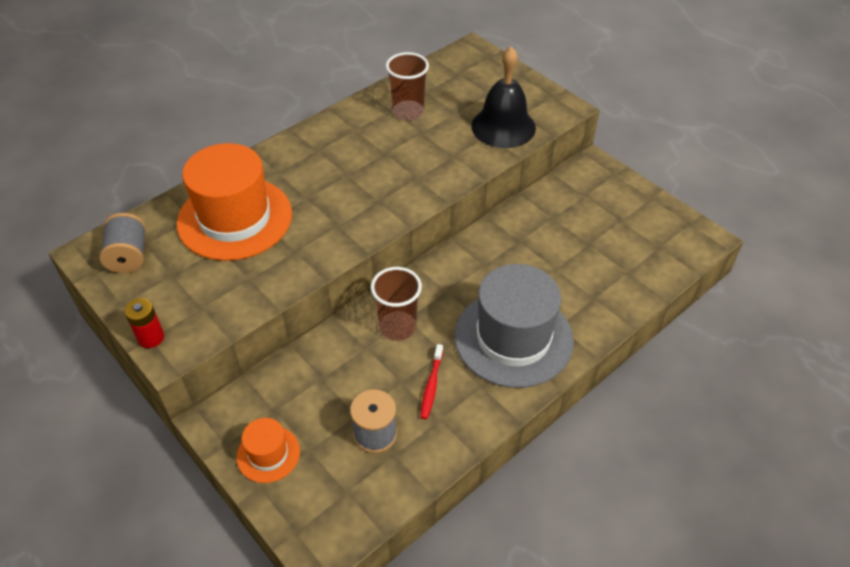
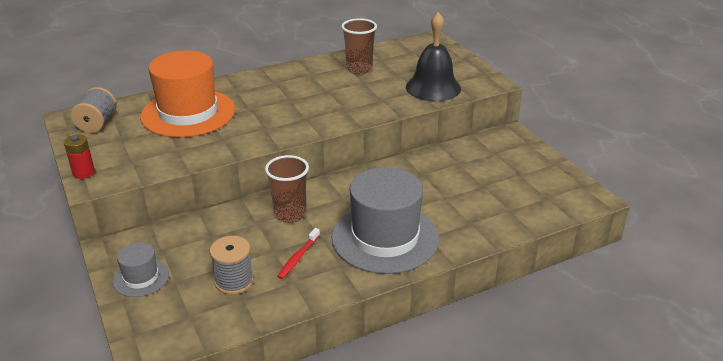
camera: 15 degrees right, 15 degrees down
orange hat [237,418,300,483] -> grey hat [113,242,169,297]

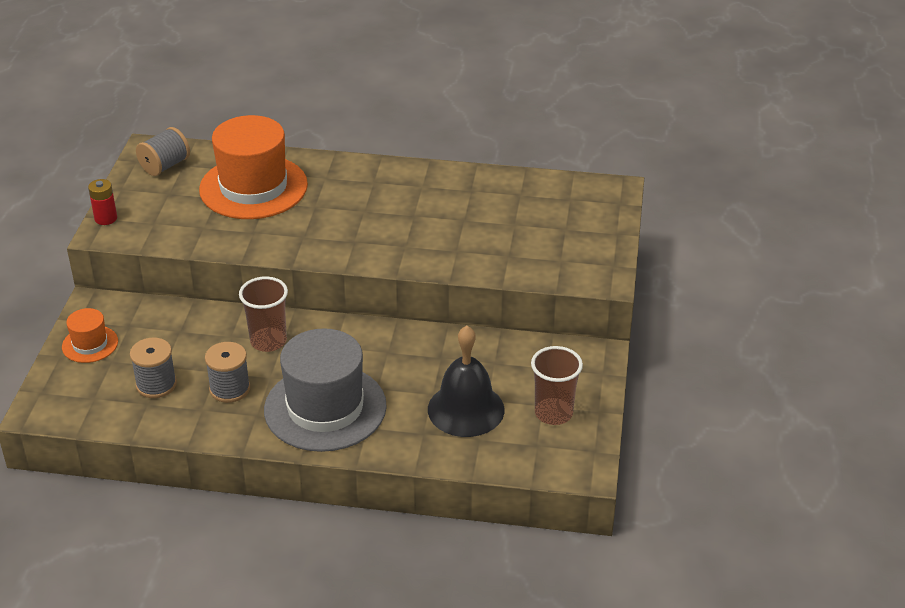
camera: 35 degrees right, 5 degrees up
grey hat [113,242,169,297] -> orange hat [62,308,118,363]
red toothbrush [277,228,320,279] -> grey spool [205,342,250,403]
brown cup [342,18,377,75] -> brown cup moved to [531,346,583,425]
black bell [406,12,461,101] -> black bell moved to [428,326,505,437]

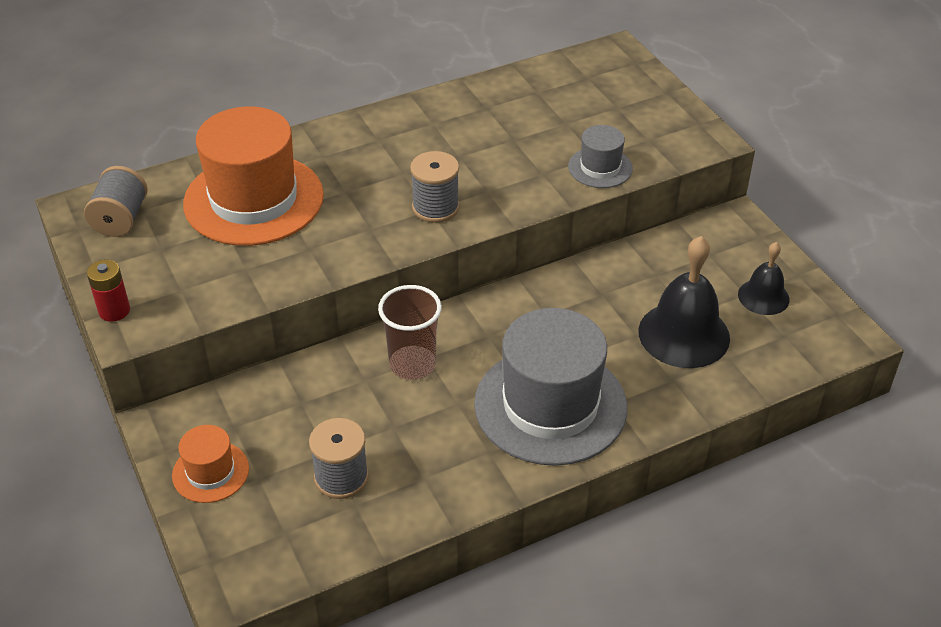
camera: 35 degrees left, 5 degrees up
grey spool [205,342,250,403] -> grey spool moved to [410,151,460,223]
brown cup [531,346,583,425] -> black bell [738,242,790,315]
none -> grey hat [568,125,633,188]

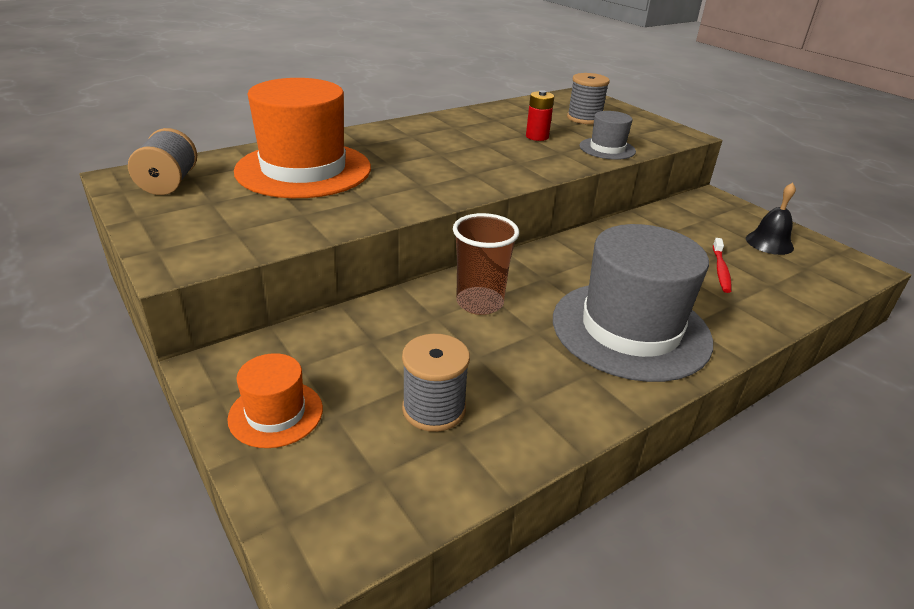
camera: 10 degrees left, 10 degrees down
red battery [87,260,130,322] -> red battery moved to [526,90,554,141]
grey spool [410,151,460,223] -> grey spool moved to [567,73,610,124]
black bell [638,236,730,368] -> red toothbrush [713,238,731,293]

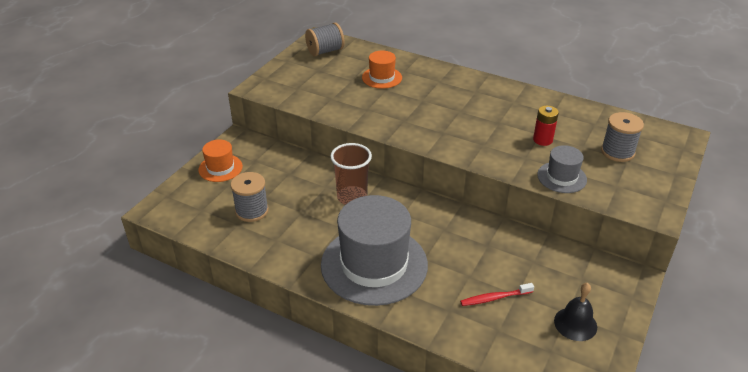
camera: 65 degrees right, 5 degrees up
orange hat [234,78,371,198] -> orange hat [362,50,402,89], size x0.48

